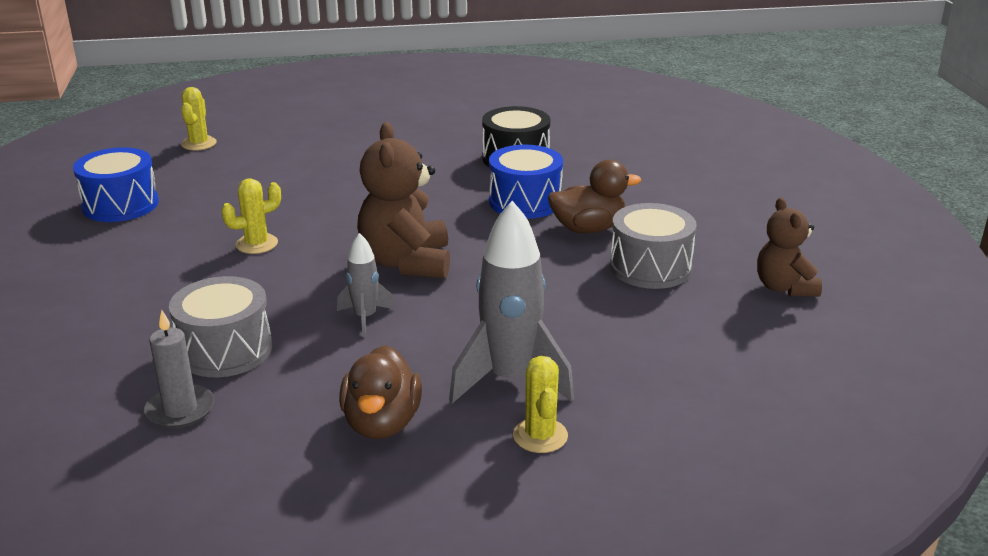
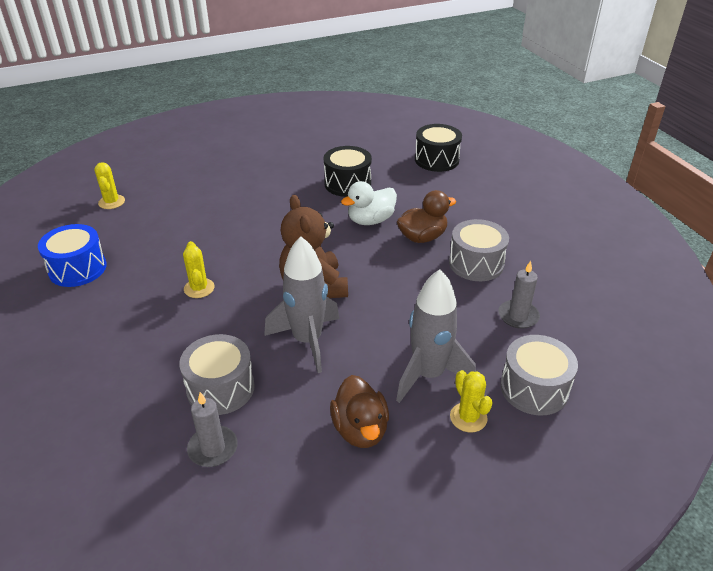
camera: 15 degrees left, 10 degrees up
yellow cactus [221,178,281,254] -> yellow cactus turned 60 degrees counterclockwise [183,241,215,298]
grey rocket [337,233,395,337] -> grey rocket [264,236,339,373], size x1.89
blue drum [489,145,563,219] -> white duck [341,181,397,225]
brown teddy bear [757,197,822,297] -> none
none -> black drum [415,124,462,172]
none -> grey candle [498,261,540,329]
none -> grey drum [500,335,578,415]

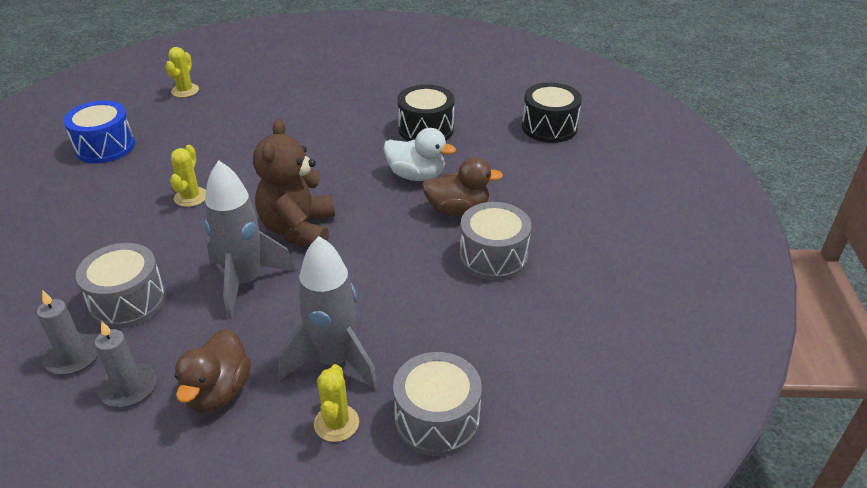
camera: 25 degrees right, 0 degrees up
white duck [341,181,397,225] -> white duck turned 150 degrees counterclockwise [383,128,456,181]
grey candle [498,261,540,329] -> grey candle moved to [95,321,156,407]

